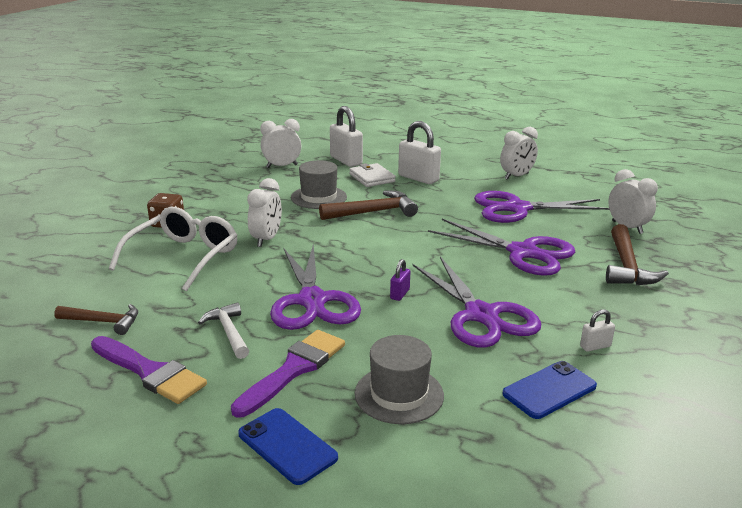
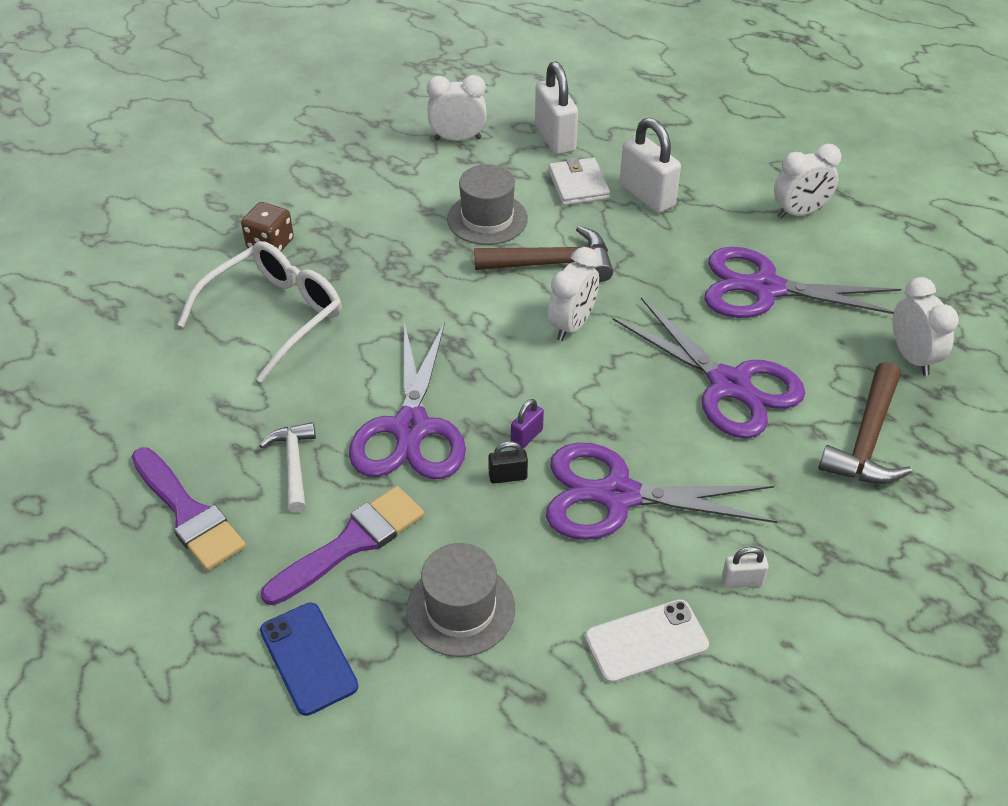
camera: 15 degrees right, 20 degrees up
brown hammer [54,304,138,335] -> none
white clock [247,178,282,247] -> white clock moved to [548,247,599,341]
purple scissors [413,256,541,348] -> purple scissors turned 105 degrees clockwise [546,443,778,540]
blue phone [502,361,597,419] -> white phone [585,599,709,683]
none -> black padlock [488,441,528,484]

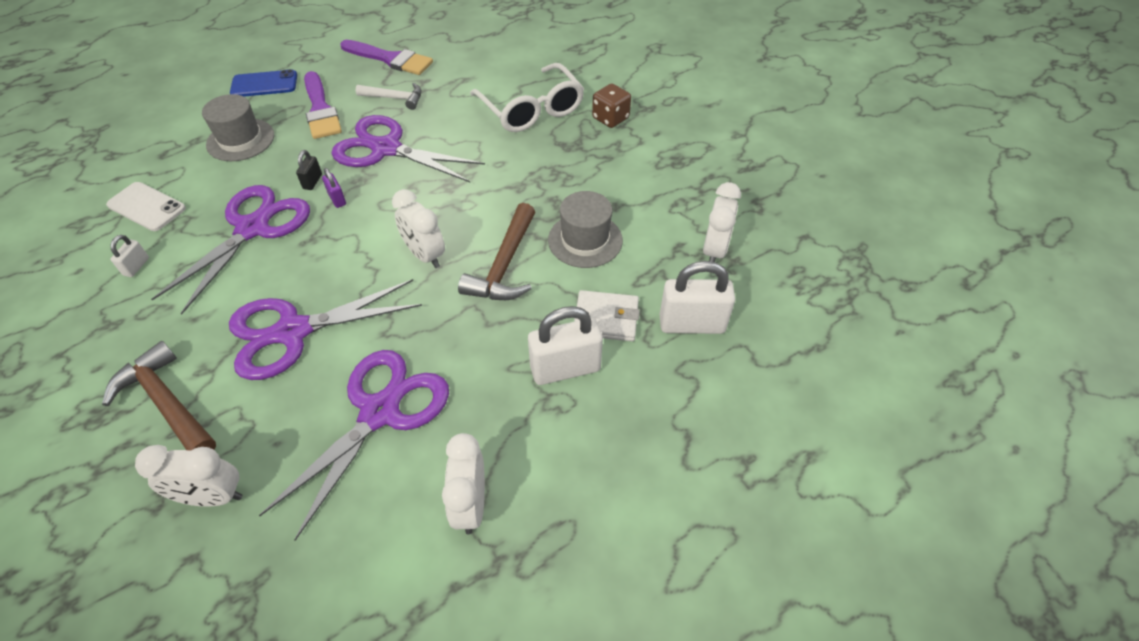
camera: 110 degrees right, 5 degrees up
purple brush [131,448,246,571] -> purple brush turned 135 degrees counterclockwise [340,40,433,75]
white phone [585,599,709,683] -> white phone turned 60 degrees counterclockwise [106,182,186,231]

